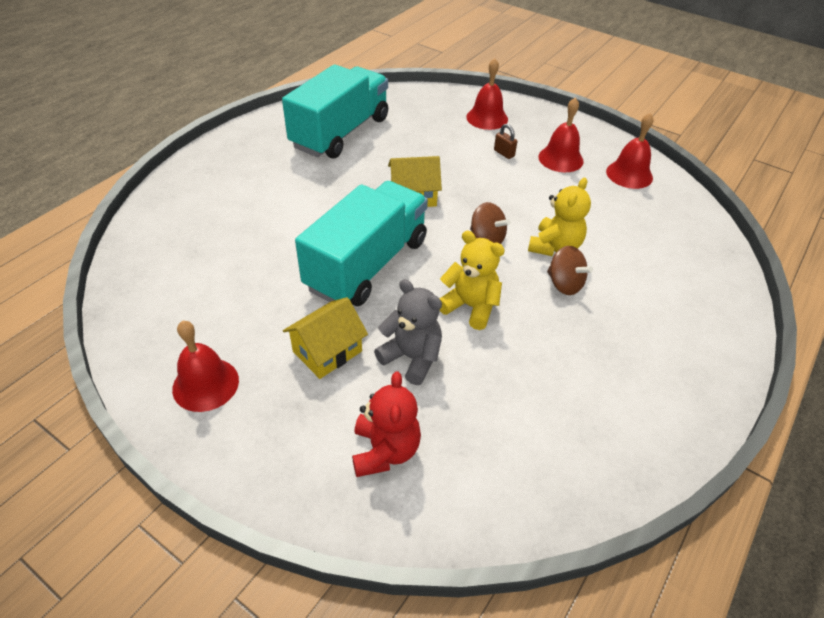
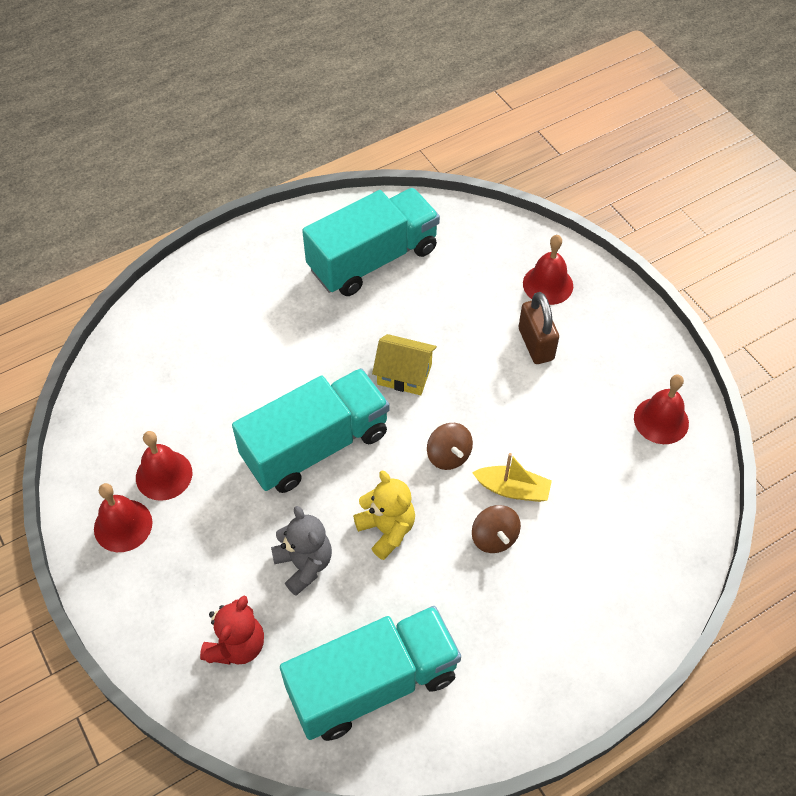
camera: 25 degrees right, 10 degrees up
yellow house [283,297,368,379] -> none
brown padlock [494,124,517,159] -> brown padlock [519,292,559,364], size x1.93
yellow teddy bear [528,177,591,256] -> yellow boat [472,453,552,502]
red bell [538,97,584,172] -> red bell moved to [136,431,192,501]
none -> turquoise truck [280,606,461,741]

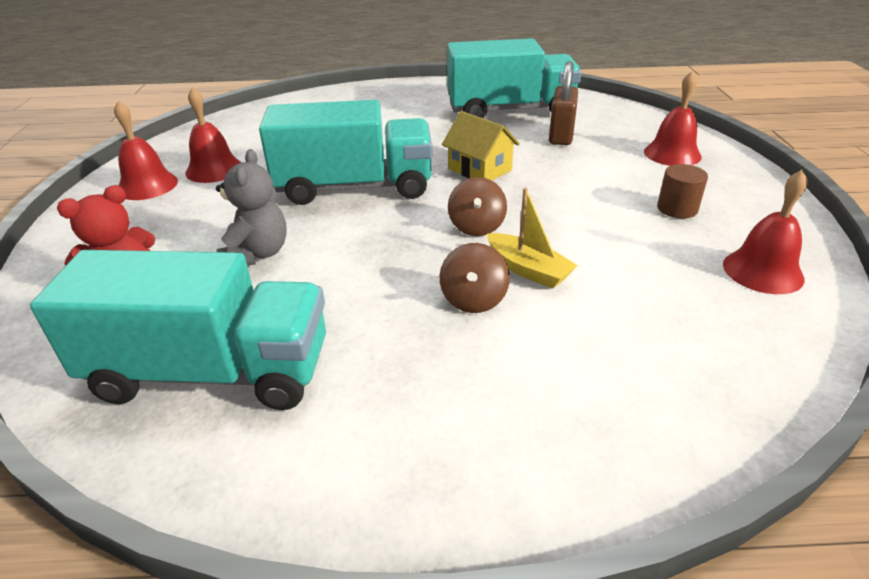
camera: 30 degrees right, 20 degrees down
yellow teddy bear [353,471,415,560] -> none
brown padlock [519,292,559,364] -> brown padlock moved to [549,61,578,145]
none -> brown cylinder [657,164,708,219]

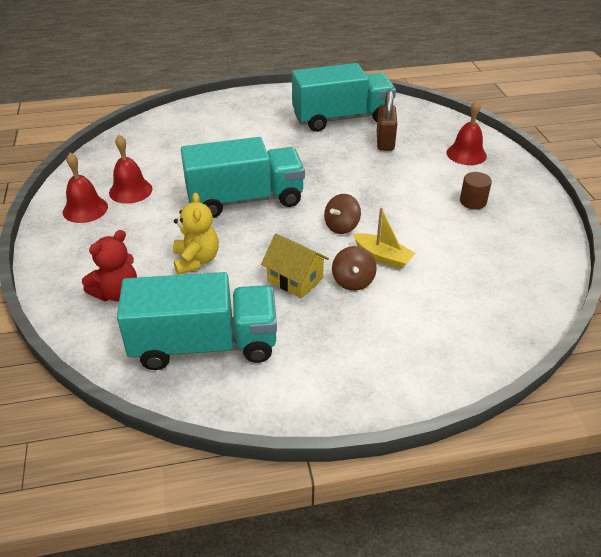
camera: 10 degrees left, 5 degrees up
grey teddy bear [216,149,287,266] -> yellow teddy bear [173,192,219,275]
yellow house [442,111,520,181] -> yellow house moved to [261,234,329,298]
brown spinning top [448,177,507,236] -> brown spinning top turned 45 degrees clockwise [324,194,361,234]
red bell [723,170,808,294] -> none

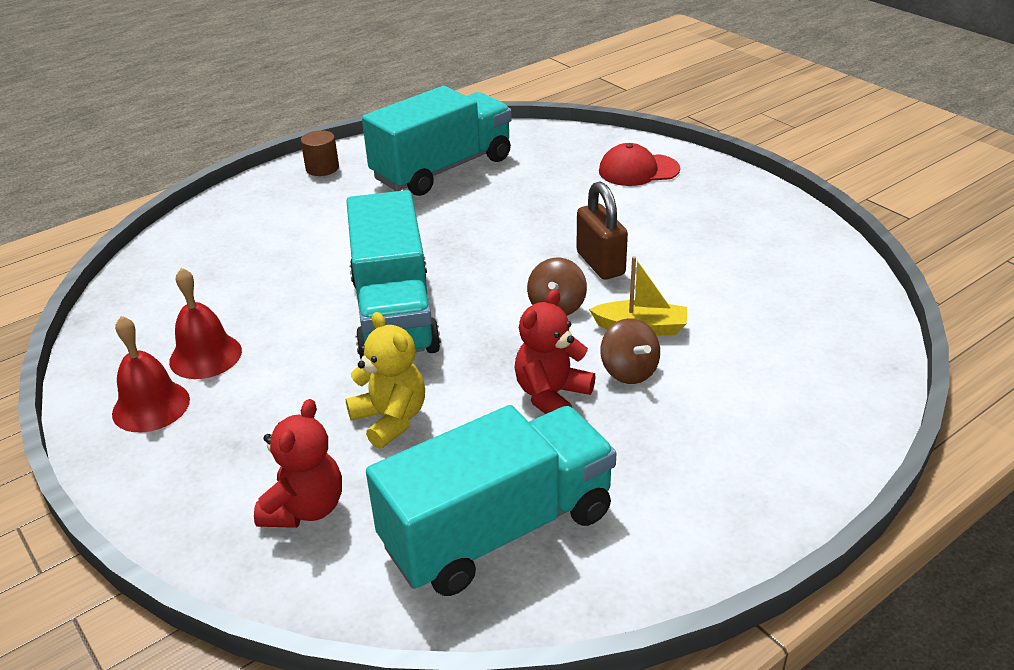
camera: 25 degrees left, 5 degrees down
turquoise truck [181,137,305,218] -> turquoise truck turned 120 degrees clockwise [346,190,441,359]
yellow house [261,234,329,298] -> red teddy bear [514,289,595,414]
brown padlock [377,90,397,151] -> brown padlock moved to [576,181,628,280]
red bell [446,100,487,165] -> red cap [599,143,680,186]
brown cylinder [460,172,492,209] -> brown cylinder moved to [301,130,339,176]

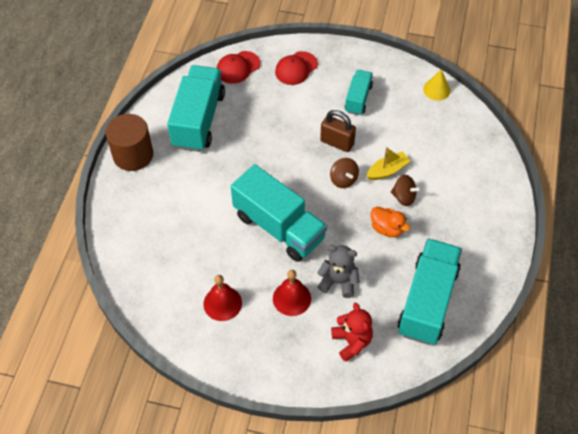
camera: 40 degrees left, 20 degrees up
red bell [112,316,190,432] -> red bell moved to [273,270,311,316]
brown cylinder [301,130,339,176] -> brown cylinder [106,114,153,171], size x1.91
yellow teddy bear [346,312,425,449] -> grey teddy bear [317,245,359,298]
red teddy bear [514,289,595,414] -> orange duck [371,207,410,237]
none -> red cap [217,51,260,84]
none -> turquoise truck [345,70,373,115]
none -> yellow cone [423,70,450,101]

